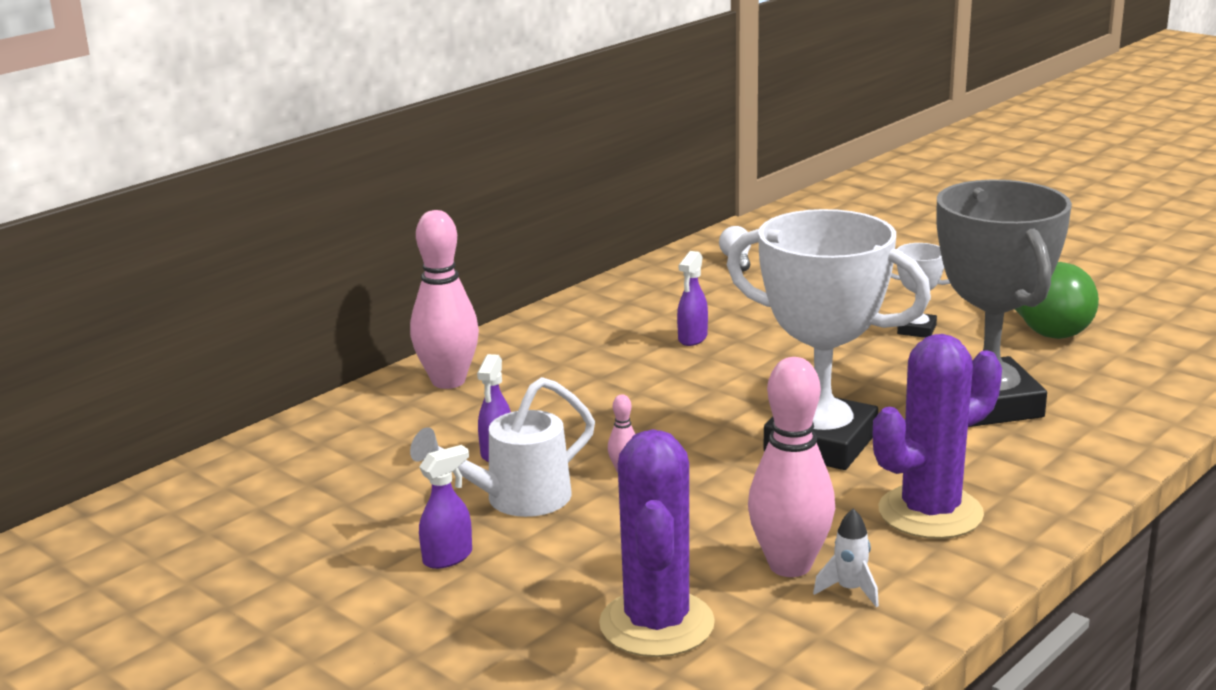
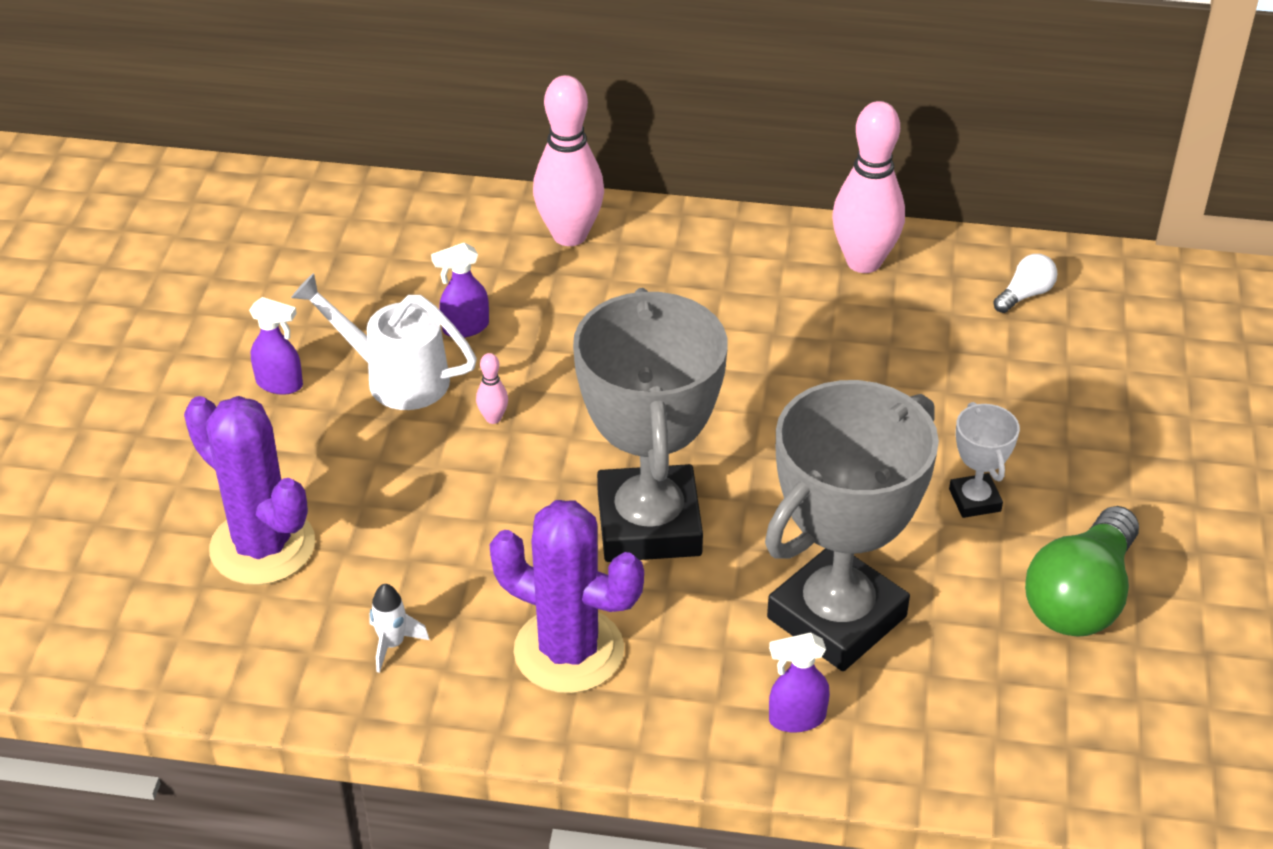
camera: 55 degrees right, 20 degrees up
purple cactus [599,429,715,657] -> purple cactus turned 75 degrees clockwise [184,396,315,585]
purple spray bottle [677,251,708,346] -> purple spray bottle moved to [769,633,830,733]
white trophy [727,209,931,470] -> grey trophy [573,288,728,562]
pink bowling pin [748,357,835,577] -> pink bowling pin moved to [832,101,905,273]

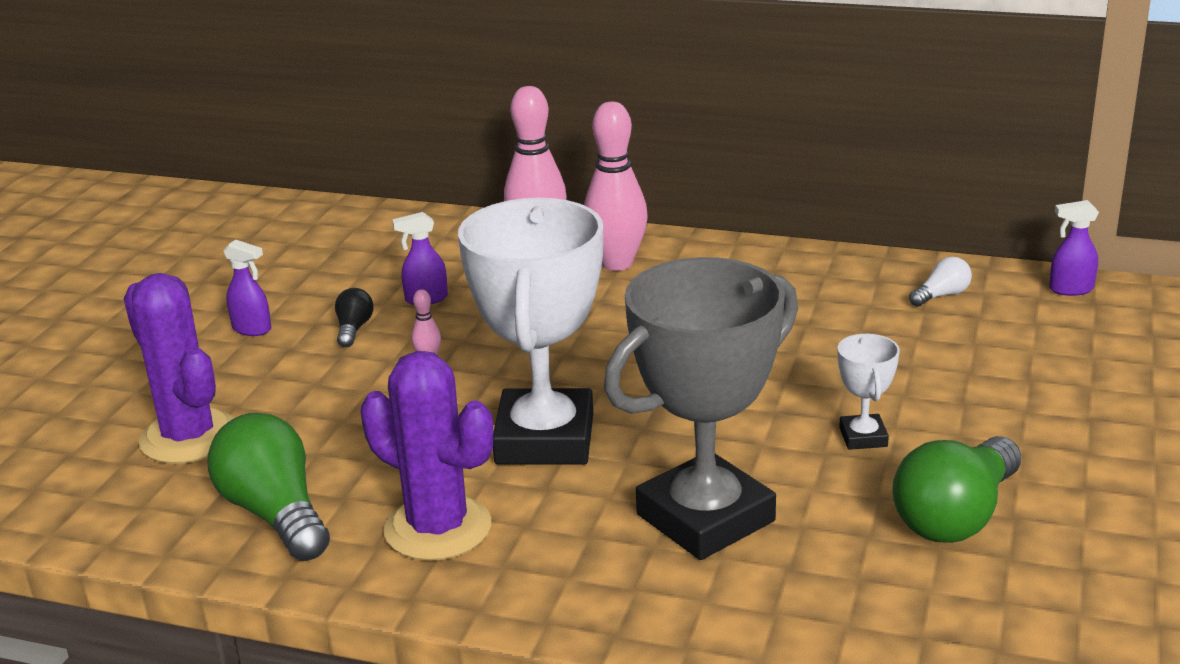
camera: 10 degrees right, 15 degrees down
white watering can [291,273,477,410] -> black light bulb [335,288,374,347]
white rocket [369,584,429,673] -> green light bulb [207,413,330,561]
grey trophy [573,288,728,562] -> white trophy [458,198,603,465]
purple spray bottle [769,633,830,733] -> purple spray bottle moved to [1049,200,1099,296]
pink bowling pin [832,101,905,273] -> pink bowling pin moved to [584,102,648,271]

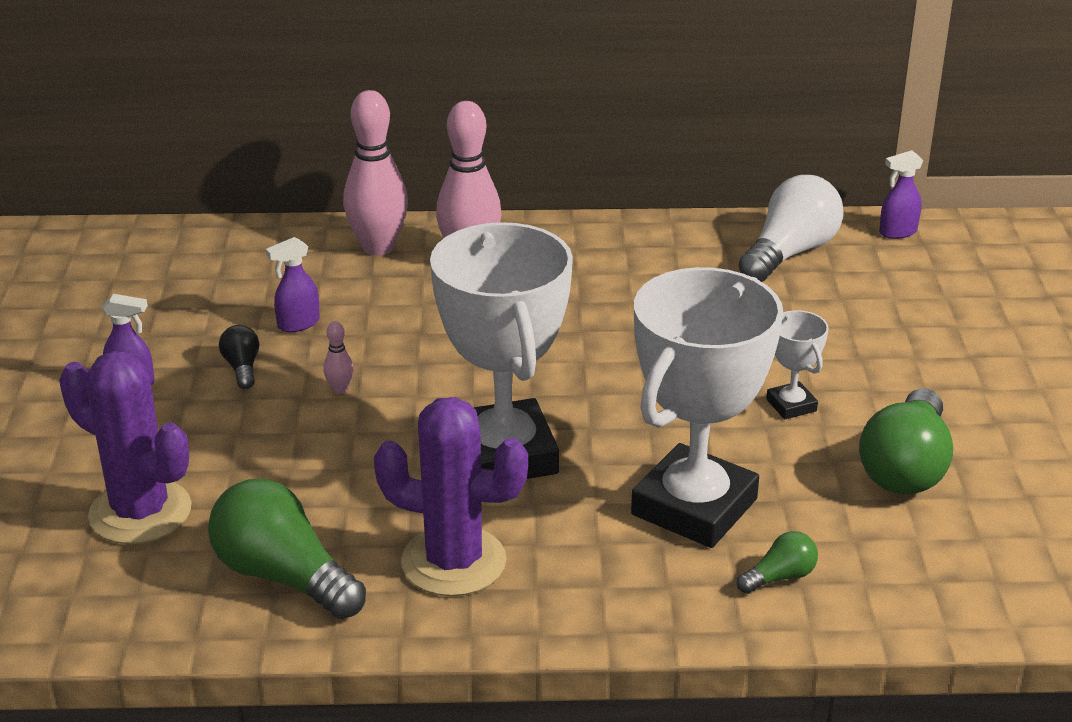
camera: 20 degrees left, 5 degrees up
grey trophy [604,257,798,560] -> white trophy [631,267,783,548]
white light bulb [909,256,972,306] -> white light bulb [738,175,844,282], size x2.07
none -> green light bulb [737,531,818,594]

